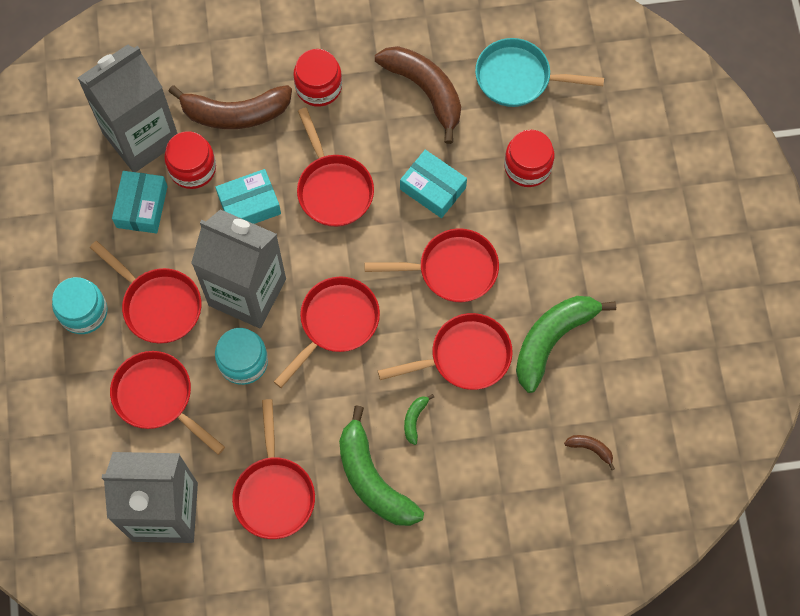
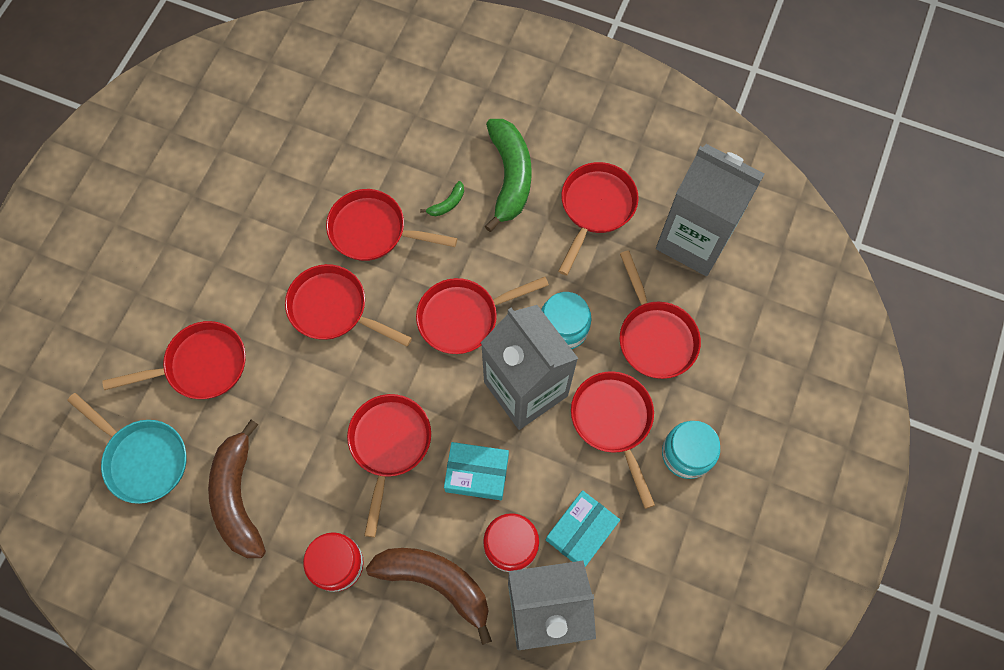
camera: 150 degrees left, 0 degrees up
turquoise box [400,150,467,218] -> none
red jar [504,130,555,187] -> red pan [102,321,246,399]
green banana [516,296,616,393] -> none
brown banana [564,435,615,470] -> none

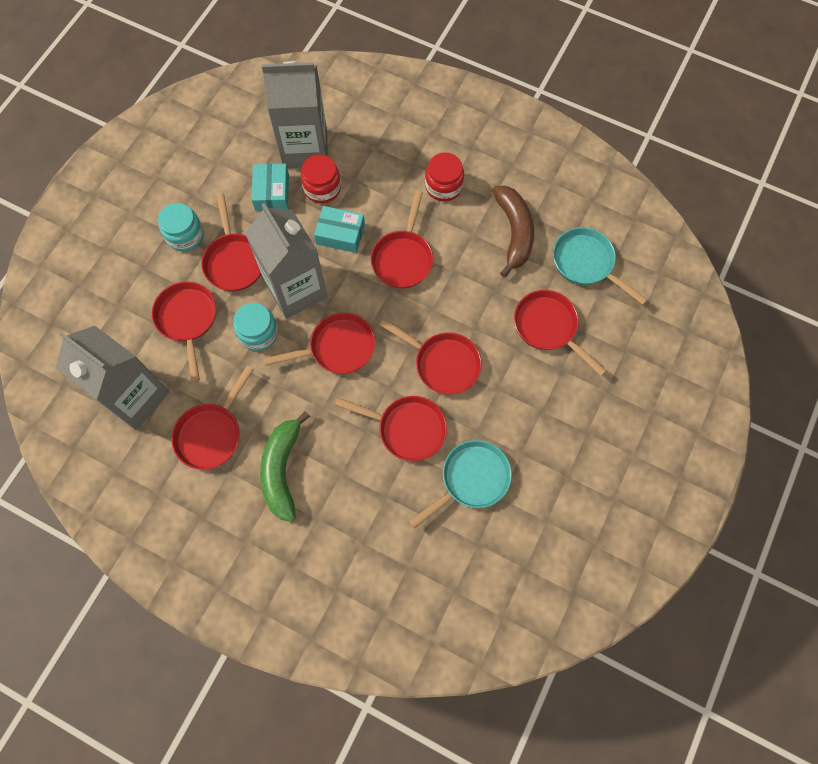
camera: 175 degrees left, 0 degrees up
red pan [102,321,246,399] -> red pan turned 60 degrees clockwise [514,290,607,376]
brown banana [366,548,492,645] -> none
green banana [420,181,464,216] -> none
turquoise box [546,490,620,567] -> turquoise box turned 45 degrees counterclockwise [251,164,289,211]
none -> turquoise pan [409,440,512,529]

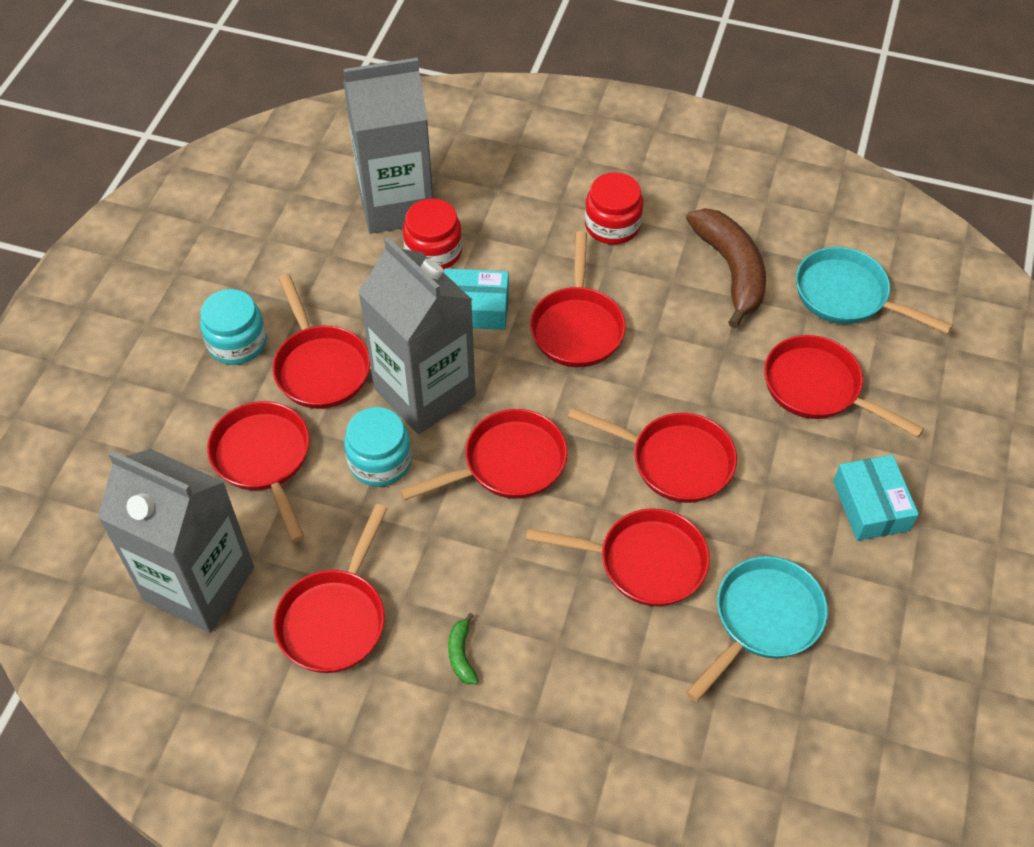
camera: 10 degrees left, 15 degrees down
turquoise box [251,164,289,211] -> turquoise box moved to [833,455,919,541]
green banana [260,411,310,522] -> green banana [448,613,478,684], size x0.42

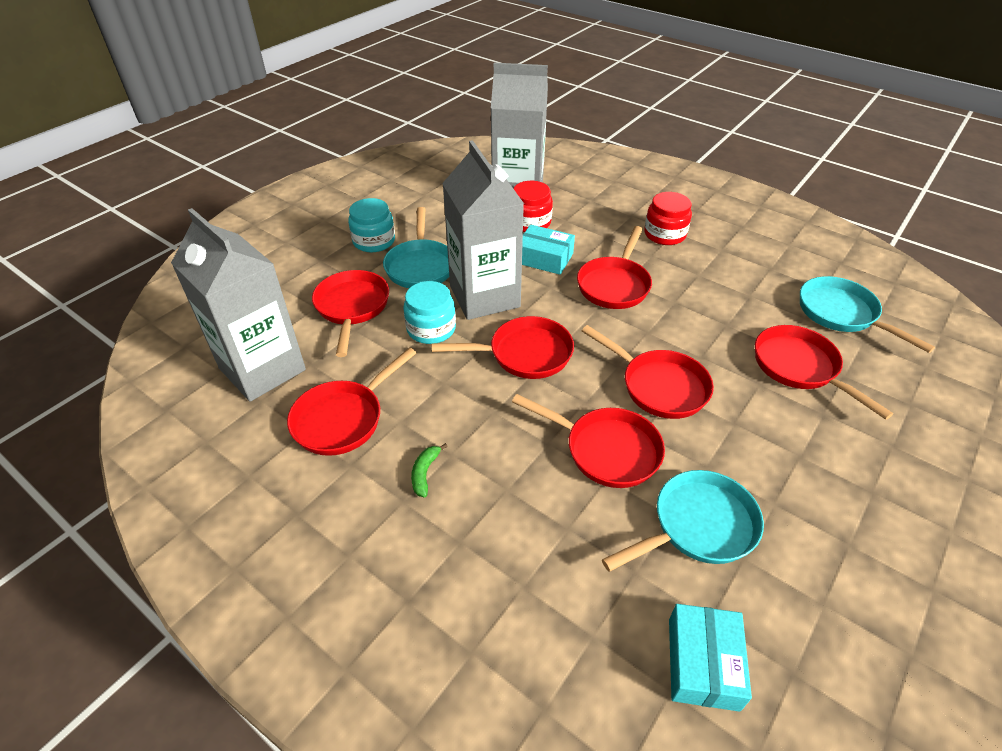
camera: 20 degrees right, 10 degrees down
red pan [272,274,370,409] -> turquoise pan [383,207,449,288]
brown banana [686,208,766,328] -> none
turquoise box [833,455,919,541] -> turquoise box moved to [669,604,752,712]

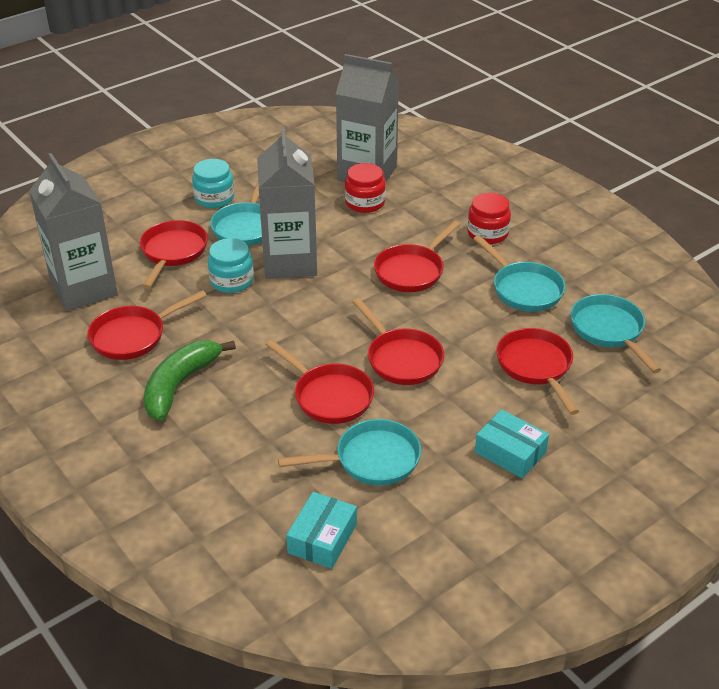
camera: 15 degrees right, 5 degrees down
green banana [411,443,448,497] -> green banana [144,340,236,421], size x2.38
red pan [432,316,574,379] -> none
turquoise box [522,224,575,275] -> turquoise box moved to [475,409,549,478]
none -> turquoise pan [473,235,566,312]

